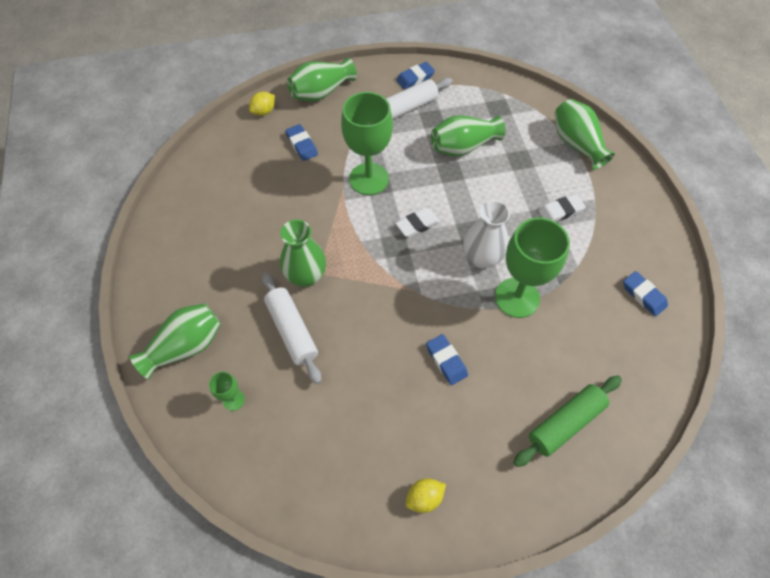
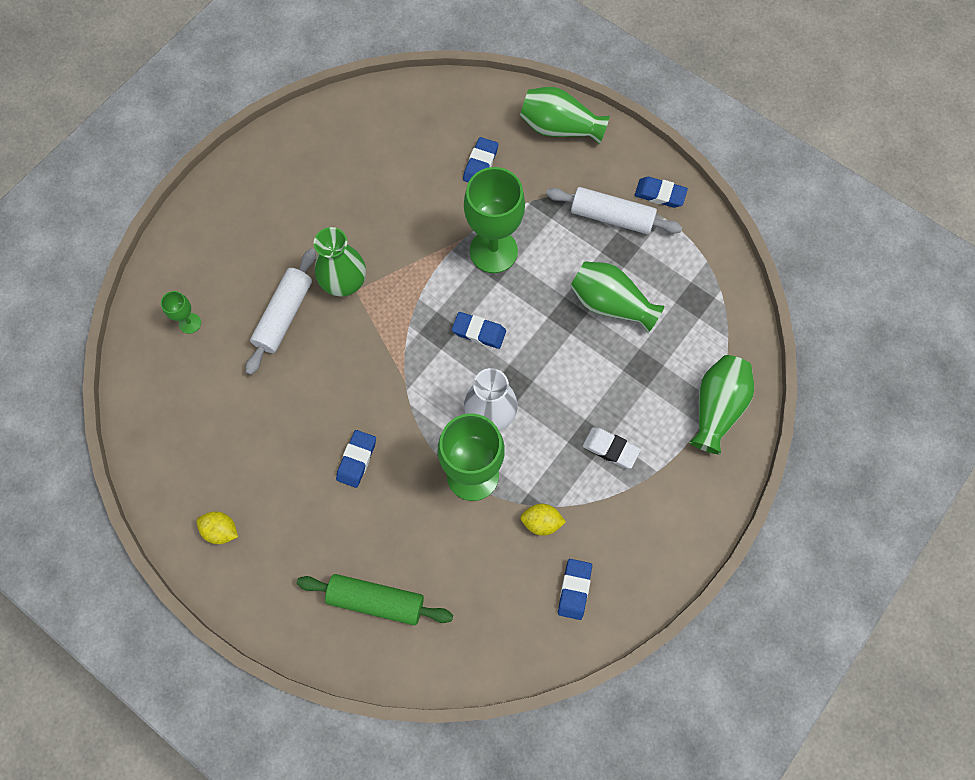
camera: 50 degrees right, 10 degrees up
green vase [129,303,221,379] -> none
yellow lemon [249,92,275,116] -> yellow lemon moved to [520,504,566,536]
white eraser [396,208,440,238] -> blue eraser [452,312,506,349]

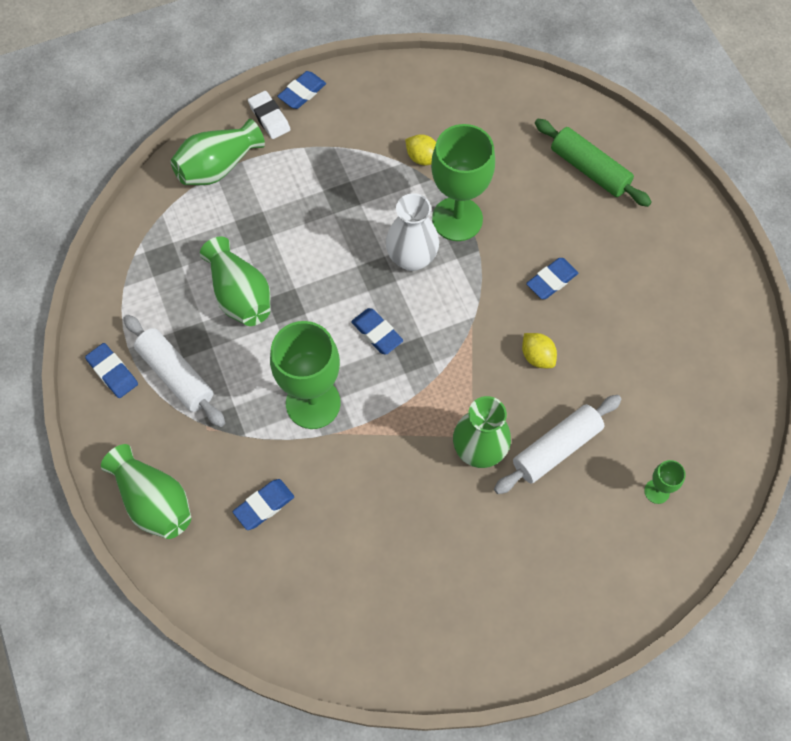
camera: 150 degrees left, 5 degrees down
yellow lemon [197,511,238,544] -> yellow lemon moved to [522,333,557,368]
blue eraser [558,559,592,620] -> blue eraser moved to [277,71,326,109]
white eraser [583,427,641,469] -> white eraser moved to [248,91,291,139]

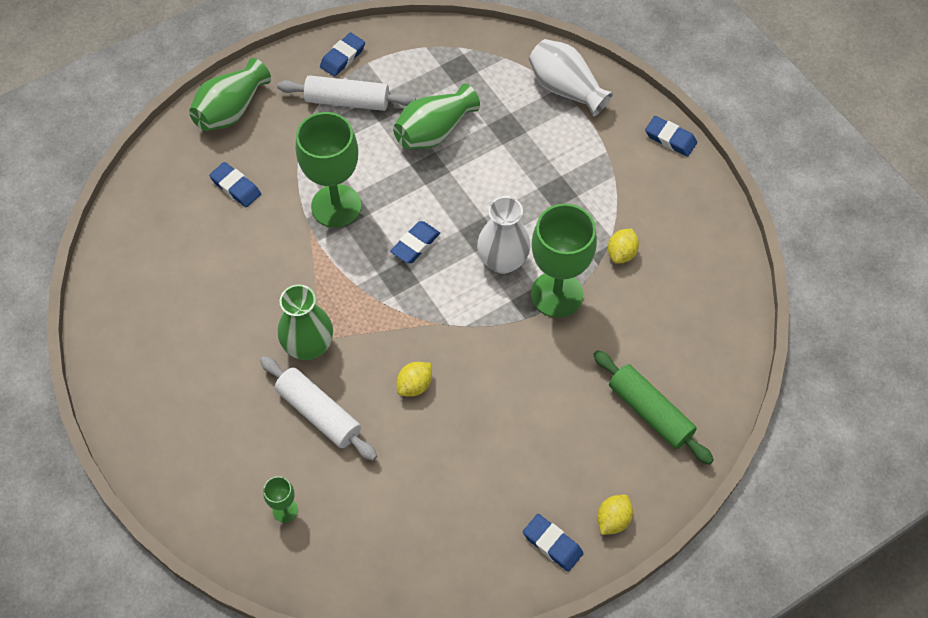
camera: 80 degrees right, 5 degrees down
white rolling pin [123,315,225,427] -> white rolling pin turned 60 degrees clockwise [277,75,416,111]
green vase [171,119,265,185] -> white vase [529,39,613,116]
white eraser [248,91,291,139] -> none
blue eraser [526,258,578,299] -> blue eraser moved to [523,514,583,572]
green rolling pin [535,119,652,207] -> green rolling pin turned 75 degrees counterclockwise [593,350,714,465]
none -> yellow lemon [597,495,633,535]

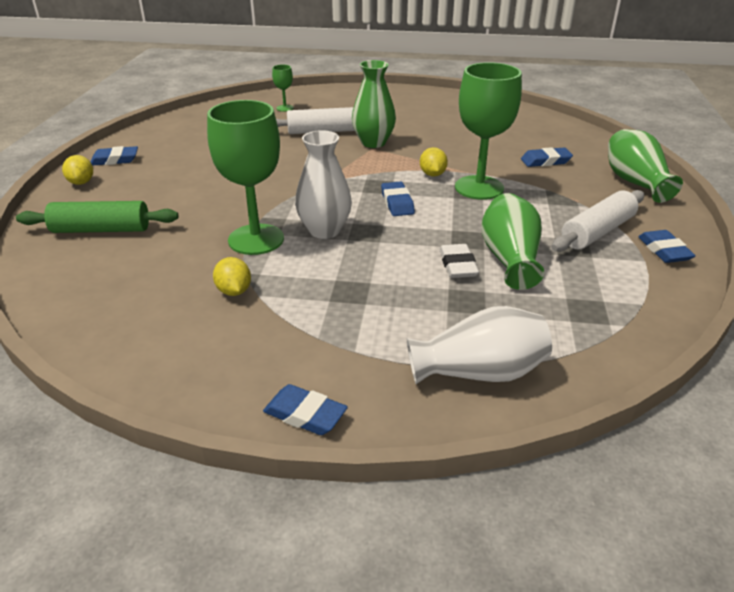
camera: 130 degrees right, 25 degrees down
yellow lemon [397,362,432,397] -> yellow lemon moved to [420,147,448,177]
blue eraser [645,116,697,156] -> blue eraser turned 45 degrees clockwise [263,384,348,435]
none -> white eraser [439,244,479,278]

